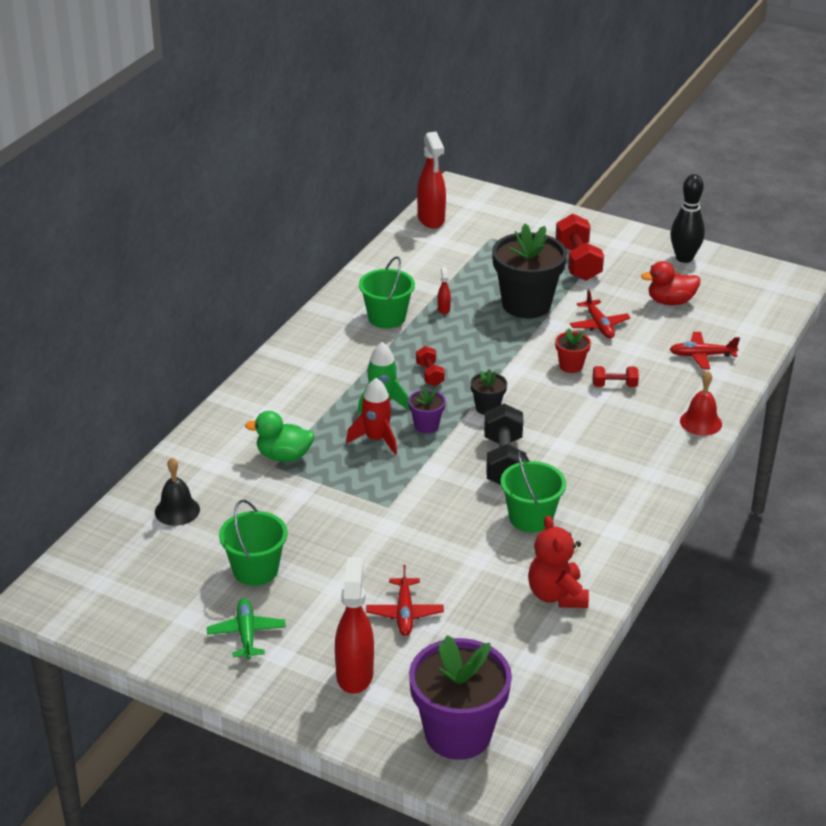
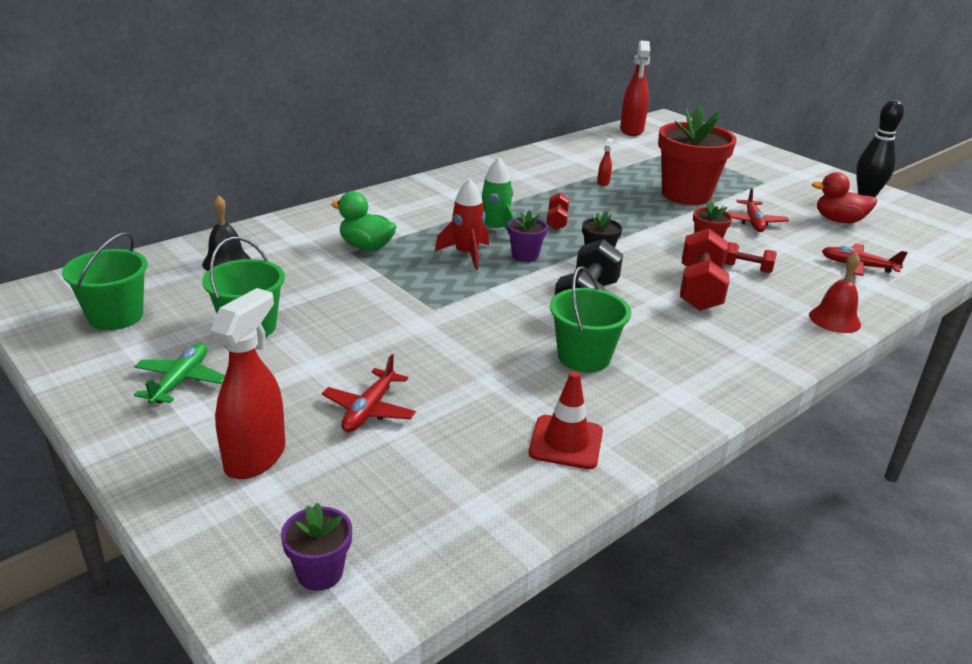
camera: 20 degrees right, 5 degrees down
green bucket [359,256,415,328] -> green bucket moved to [62,232,148,330]
purple flower pot [409,635,512,760] -> purple flower pot [281,502,352,591], size x0.46
black flower pot [492,224,567,318] -> red flower pot [658,105,737,205]
red teddy bear [528,516,589,608] -> red traffic cone [529,371,603,469]
red dumbbell [555,214,604,281] -> red dumbbell moved to [680,228,730,311]

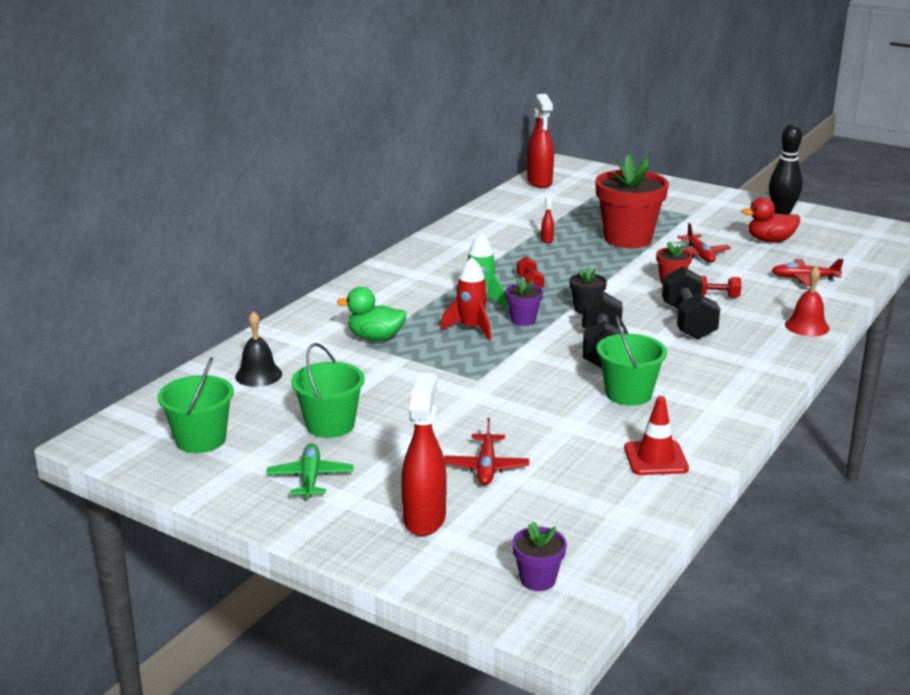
camera: 15 degrees left, 5 degrees down
red dumbbell [680,228,730,311] -> black dumbbell [662,266,720,339]

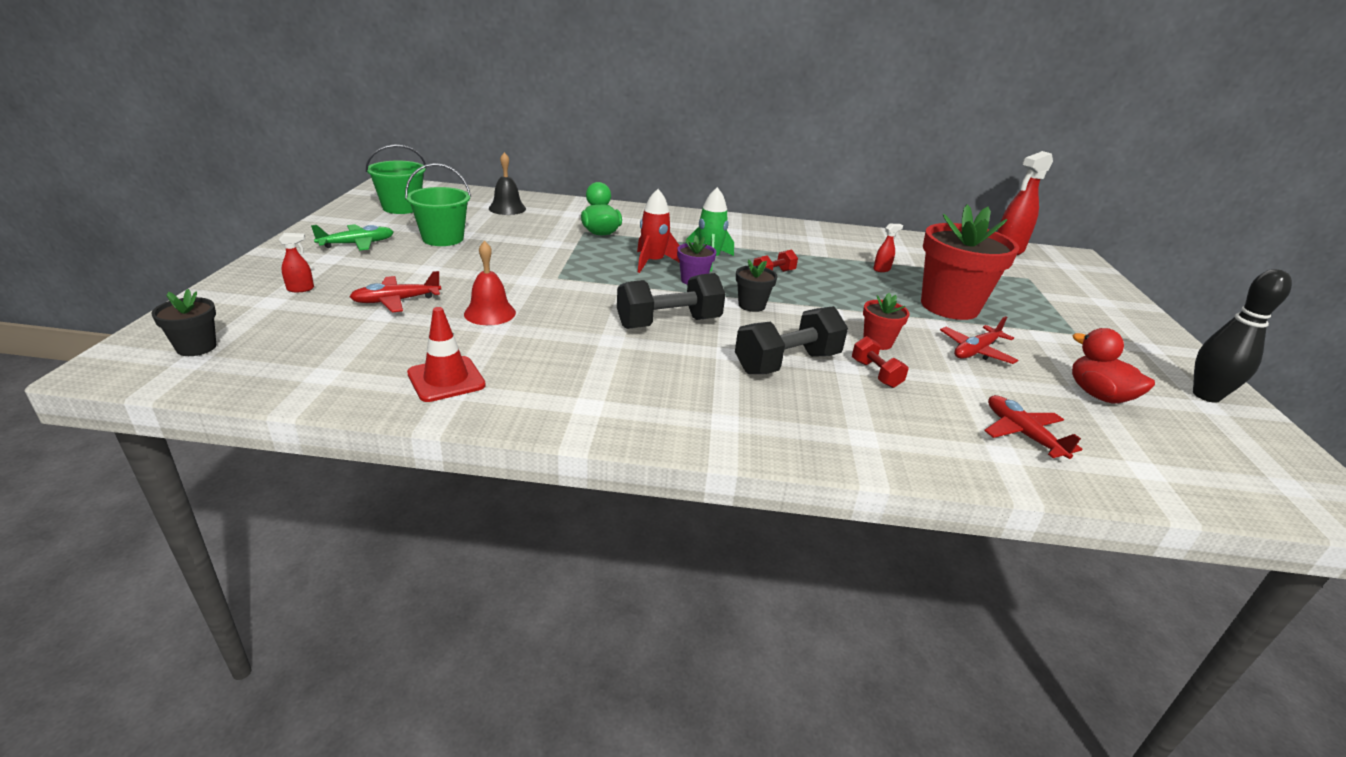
camera: 60 degrees right, 5 degrees up
red spray bottle [401,373,447,536] -> red spray bottle [279,233,314,292], size x0.44
purple flower pot [512,522,567,591] -> black flower pot [151,289,216,356]
green bucket [597,316,667,406] -> none
red bell [785,266,829,336] -> red bell moved to [464,241,516,325]

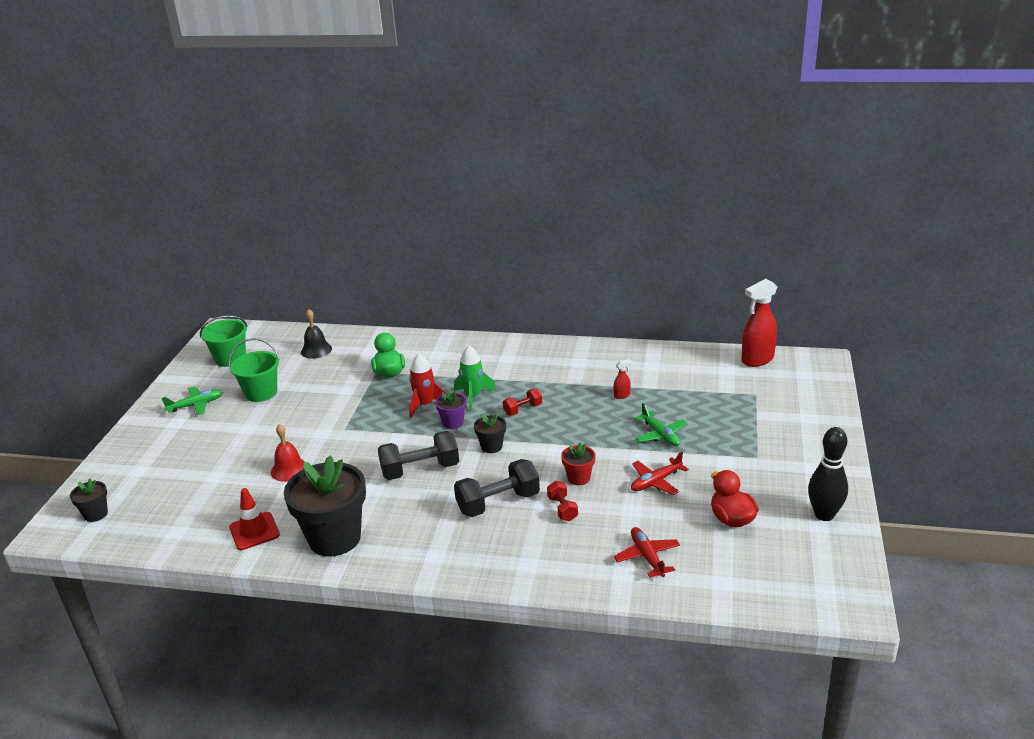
camera: 10 degrees right, 0 degrees up
red spray bottle [279,233,314,292] -> none
red plane [350,271,441,312] -> none
red flower pot [921,204,1019,320] -> green plane [634,403,687,446]
none -> black flower pot [284,455,366,557]

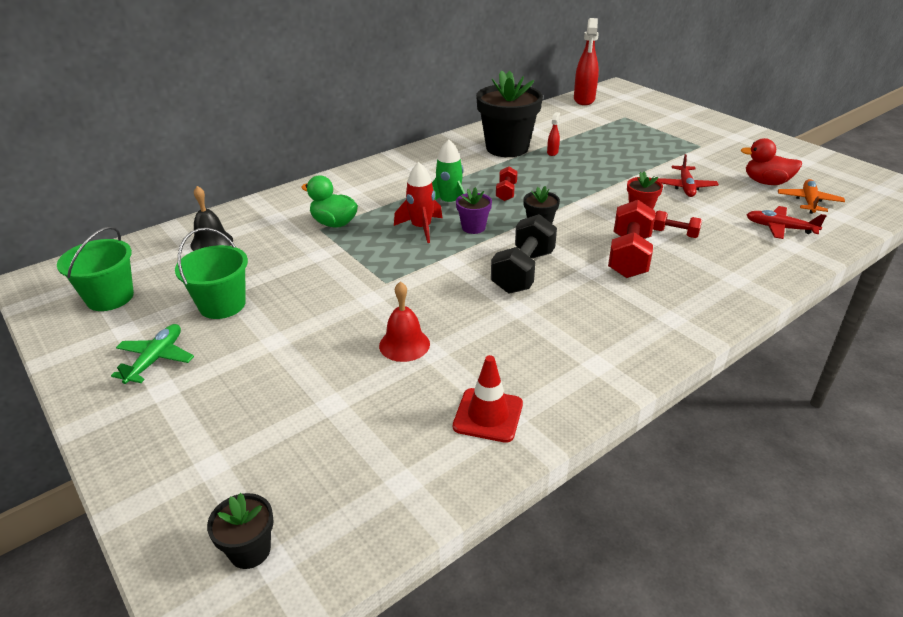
camera: 50 degrees left, 5 degrees up
black flower pot [284,455,366,557] -> black flower pot moved to [476,70,543,157]
black dumbbell [454,459,540,517] -> red dumbbell [608,200,655,278]
green plane [634,403,687,446] -> none
black bowling pin [808,427,848,521] -> none
none -> orange plane [778,179,845,214]

